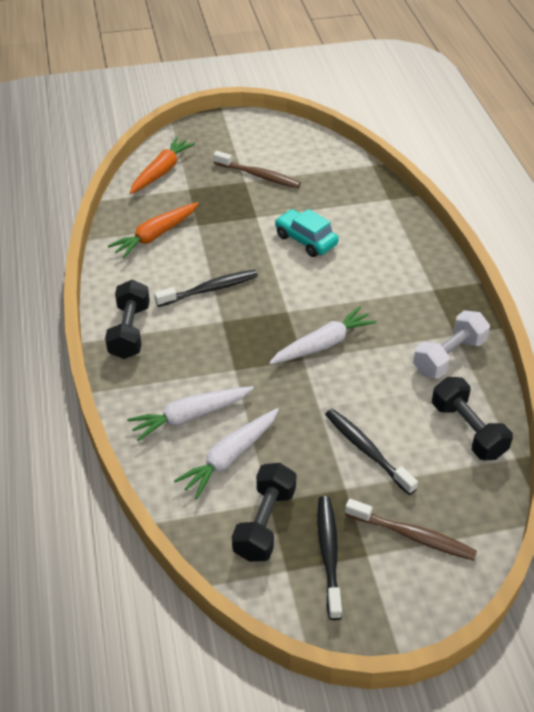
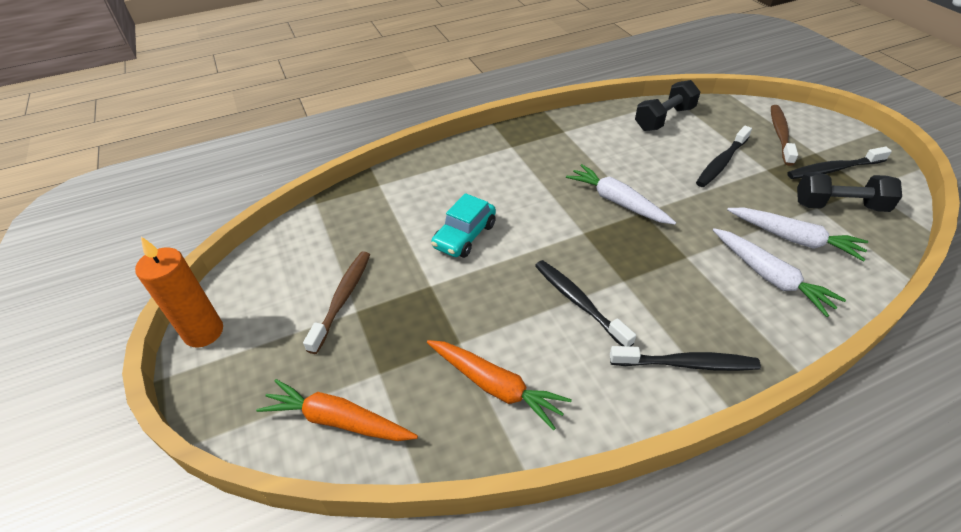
camera: 100 degrees left, 0 degrees up
black dumbbell [105,280,150,359] -> black toothbrush [610,346,761,371]
white dumbbell [413,310,490,379] -> none
none -> orange candle [135,237,223,348]

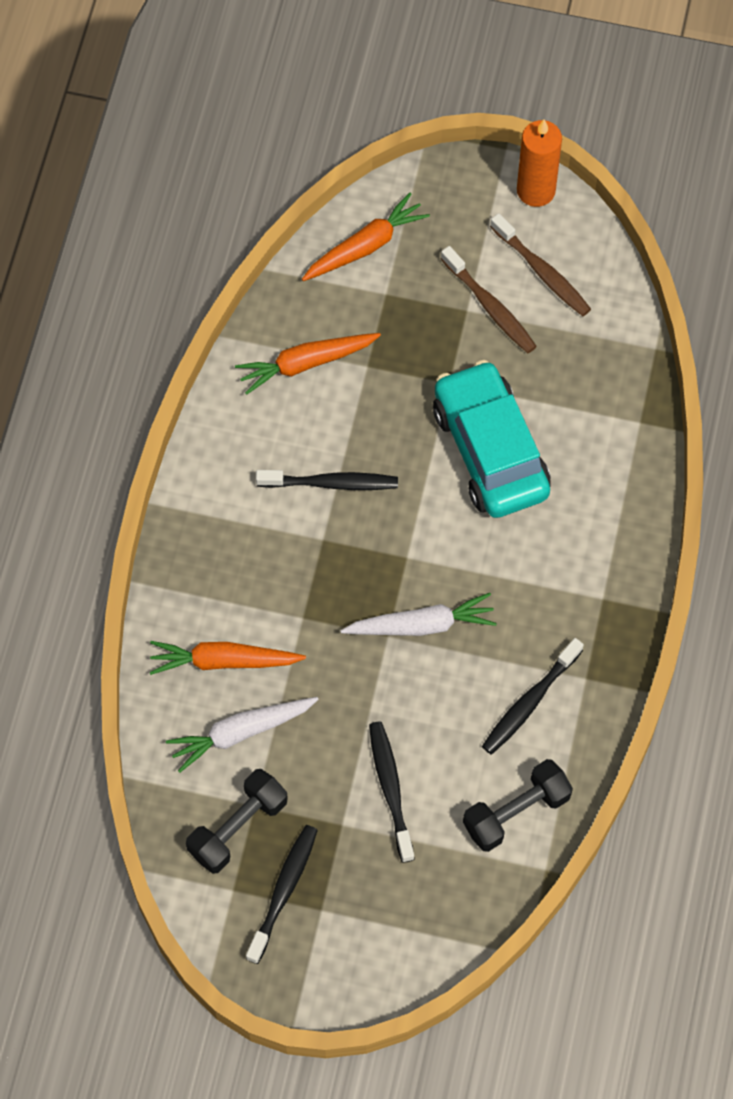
camera: 125 degrees right, 20 degrees up
turquoise car [431,193,496,258] -> turquoise car [433,360,551,518], size x1.75
black toothbrush [610,346,761,371] -> black toothbrush moved to [482,638,584,754]
black dumbbell [635,80,700,131] -> black dumbbell turned 60 degrees clockwise [463,759,573,852]
white carrot [713,228,846,317] -> orange carrot [150,641,306,675]
brown toothbrush [771,105,798,166] -> brown toothbrush moved to [490,213,591,316]

